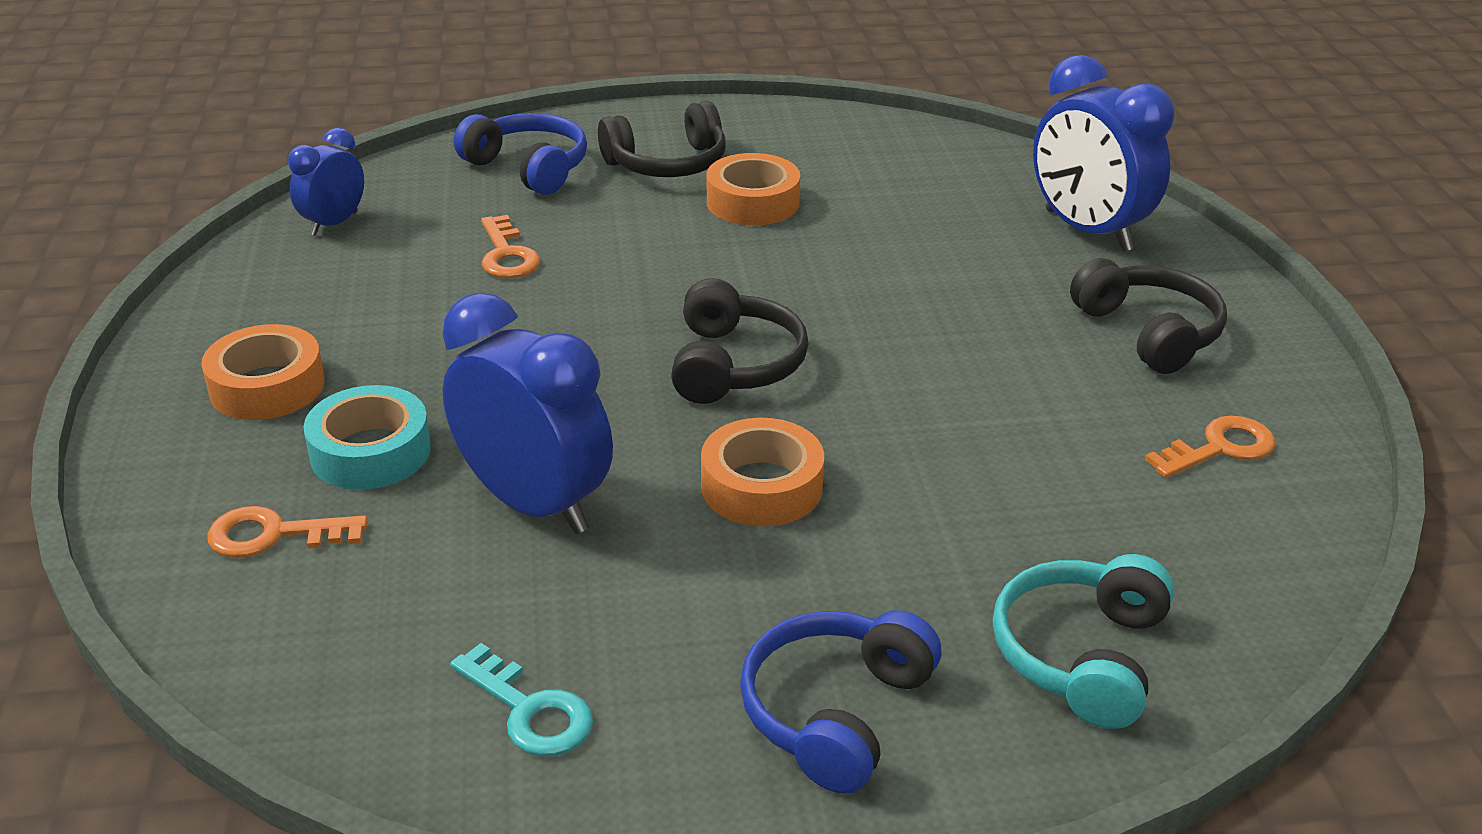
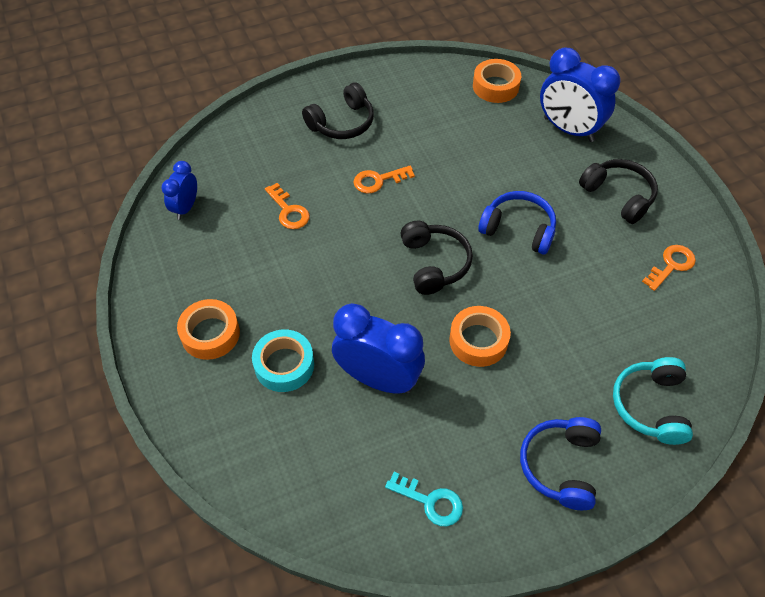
camera: 15 degrees left, 20 degrees up
orange key [207,506,368,558] -> orange key moved to [353,166,415,193]
blue headphones [454,113,587,195] -> blue headphones moved to [478,191,556,255]
orange tape [707,153,800,225] -> orange tape moved to [473,59,521,103]

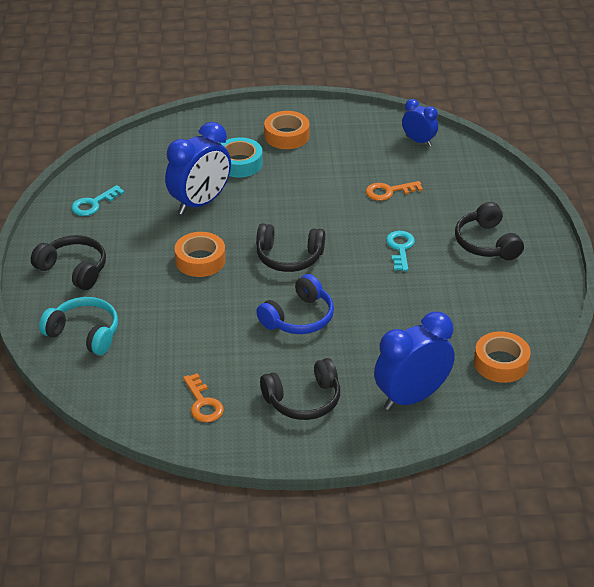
camera: 110 degrees right, 15 degrees down
orange key [353,166,415,193] -> turquoise key [386,231,415,271]
blue headphones [520,417,601,510] -> black headphones [31,235,106,290]

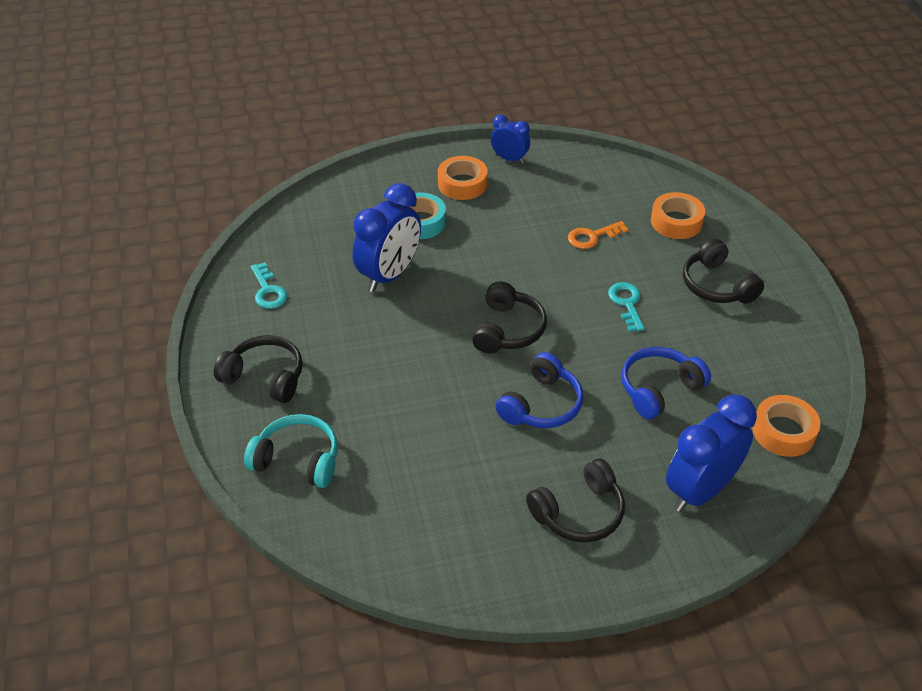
camera: 10 degrees left, 5 degrees up
turquoise key [71,185,125,216] -> turquoise key turned 60 degrees counterclockwise [251,262,287,309]
orange tape [175,232,226,277] -> orange tape moved to [651,192,705,239]
orange key [183,373,224,422] -> none
black headphones [256,223,325,272] -> black headphones turned 75 degrees counterclockwise [472,281,547,354]
blue clock [402,99,438,146] -> blue clock moved to [491,115,530,164]
none -> blue headphones [621,347,711,419]

